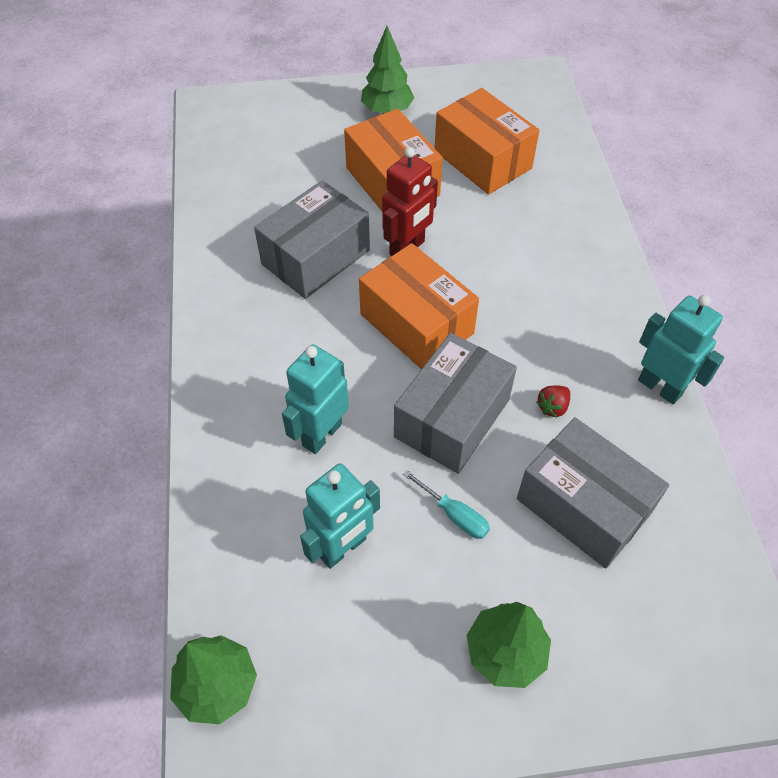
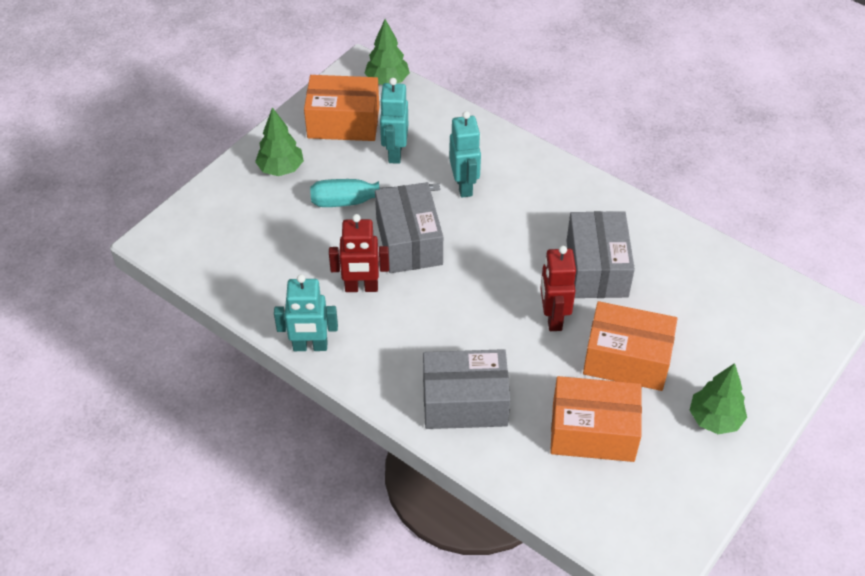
camera: 135 degrees right, 5 degrees down
orange box [359,243,479,369] -> orange box moved to [304,75,379,141]
turquoise screwdriver [403,470,490,539] -> turquoise screwdriver [310,179,440,207], size x1.91
grey box [517,417,669,569] -> grey box moved to [423,349,510,429]
red strawberry [536,385,570,418] -> red robot [329,214,389,292]

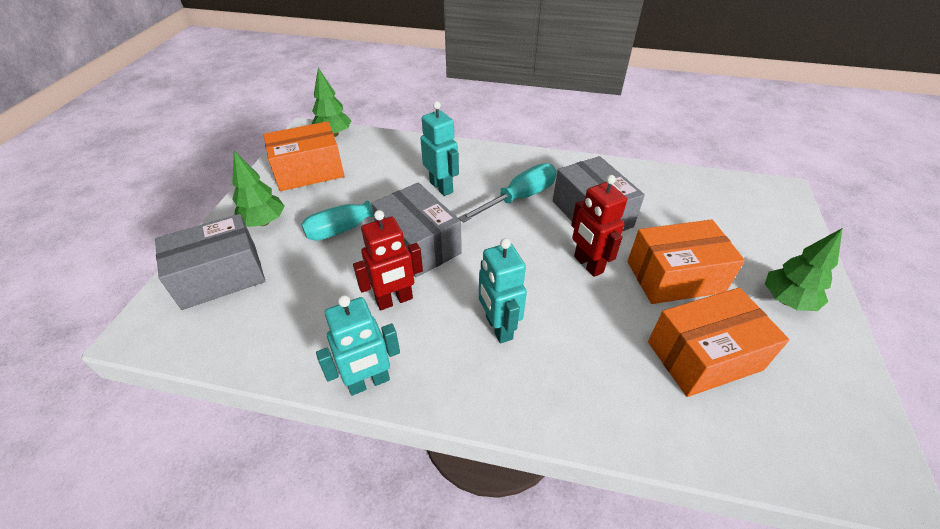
camera: 25 degrees left, 5 degrees down
turquoise robot [379,78,408,164] -> turquoise robot moved to [479,238,527,344]
grey box [423,349,510,429] -> grey box moved to [155,214,265,310]
none -> turquoise screwdriver [458,163,557,223]

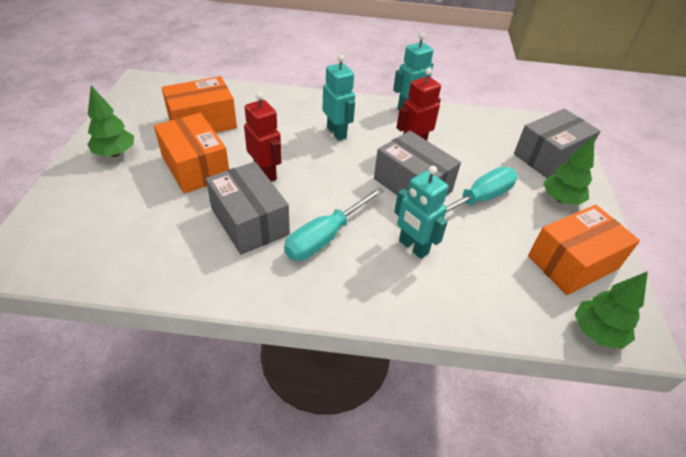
camera: 170 degrees right, 0 degrees up
orange box [627,219,745,304] -> orange box turned 75 degrees clockwise [154,113,229,193]

